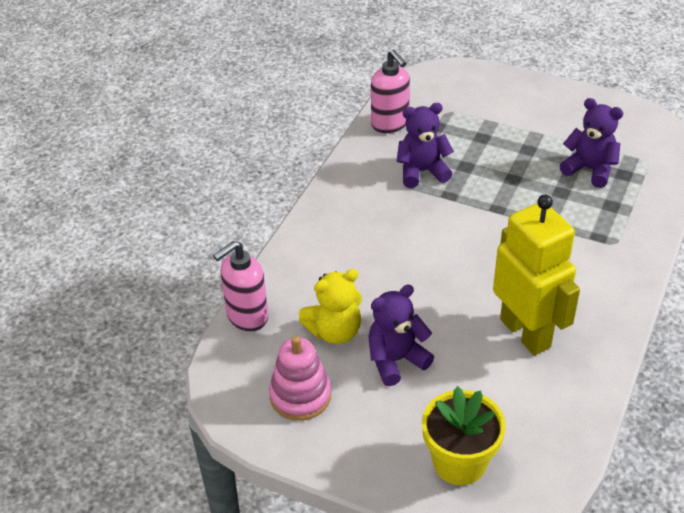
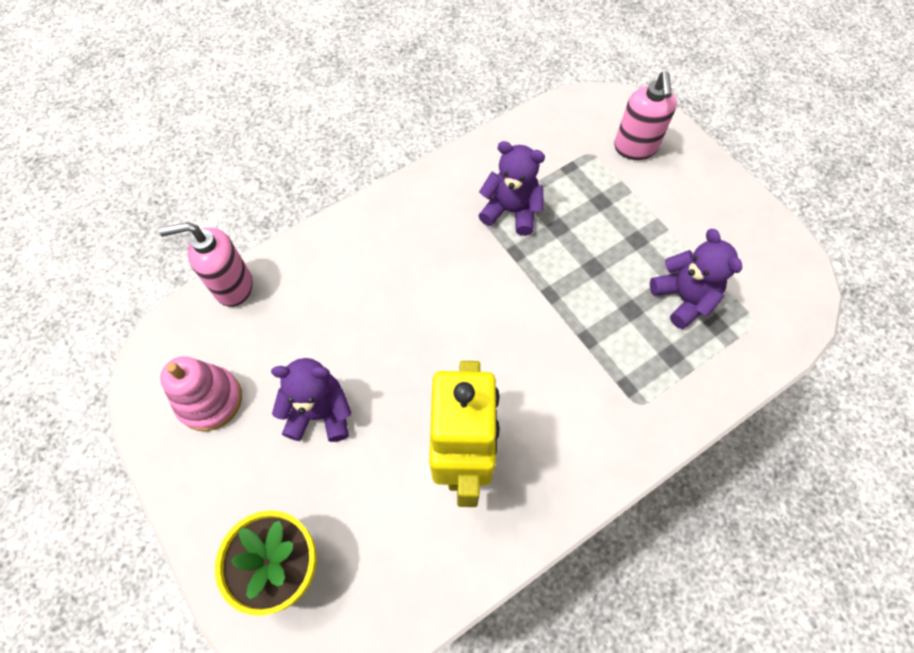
camera: 30 degrees right, 20 degrees up
yellow teddy bear [299,269,362,344] -> none
pink soap dispenser [371,49,410,133] -> pink soap dispenser moved to [614,71,677,160]

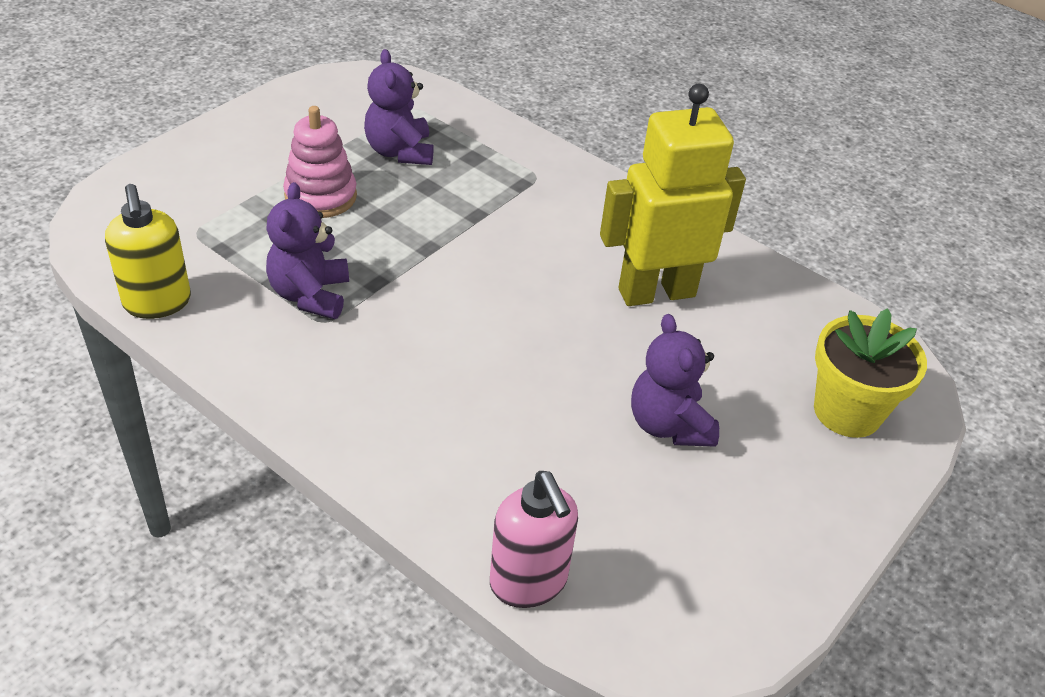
camera: 110 degrees left, 20 degrees down
pink stacking toy [160,356,242,431] -> pink stacking toy moved to [283,106,357,218]
pink soap dispenser [614,71,677,160] -> none
purple teddy bear [650,229,742,329] -> purple teddy bear turned 60 degrees counterclockwise [364,49,434,165]
none -> yellow soap dispenser [105,184,191,319]

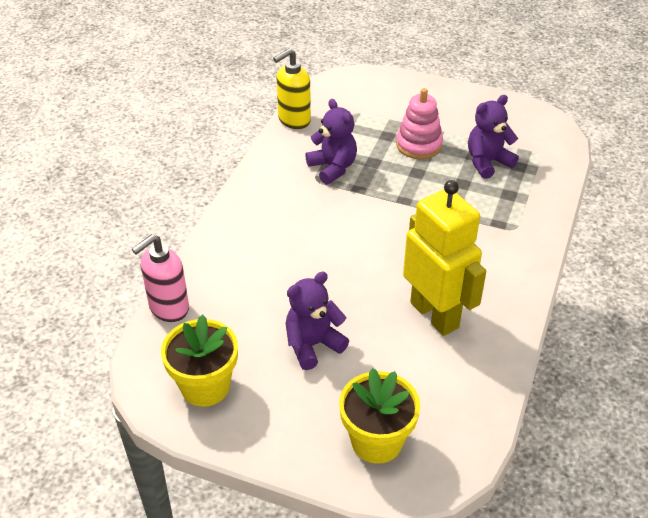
camera: 75 degrees right, 0 degrees up
purple teddy bear [266,182,349,319] -> purple teddy bear turned 75 degrees clockwise [305,99,357,185]
none -> yellow flower pot [161,314,238,407]

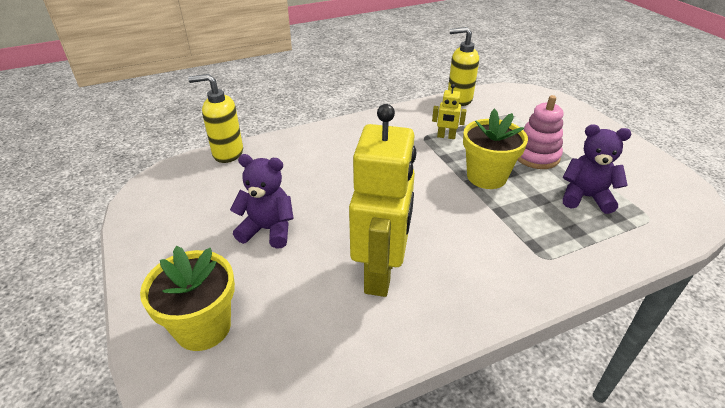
camera: 45 degrees right, 5 degrees down
pink soap dispenser [132,234,189,322] -> yellow soap dispenser [188,74,243,163]
yellow flower pot [161,314,238,407] -> yellow flower pot moved to [463,109,528,189]
purple teddy bear [305,99,357,185] -> yellow robot [432,84,467,139]

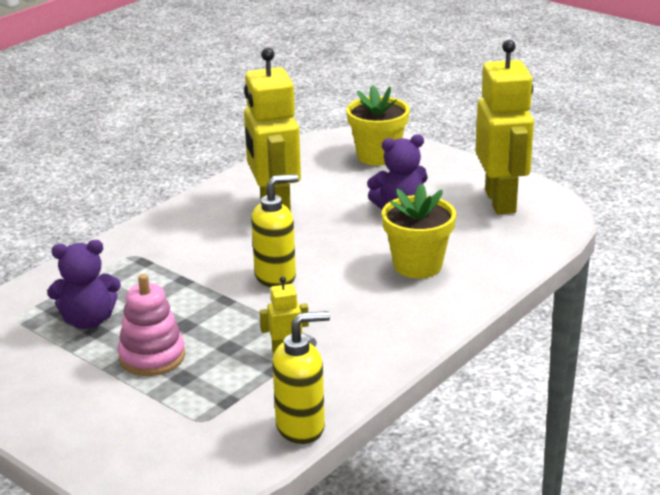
camera: 155 degrees right, 10 degrees down
yellow soap dispenser [188,74,243,163] -> yellow soap dispenser moved to [251,174,298,287]
yellow flower pot [463,109,528,189] -> yellow flower pot moved to [382,183,456,278]
none -> yellow robot [476,40,534,214]

